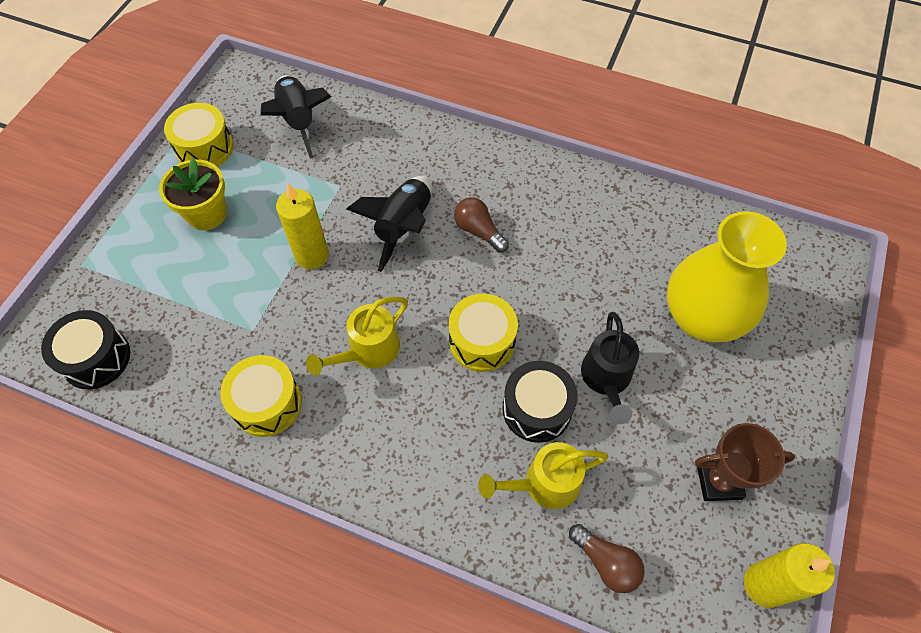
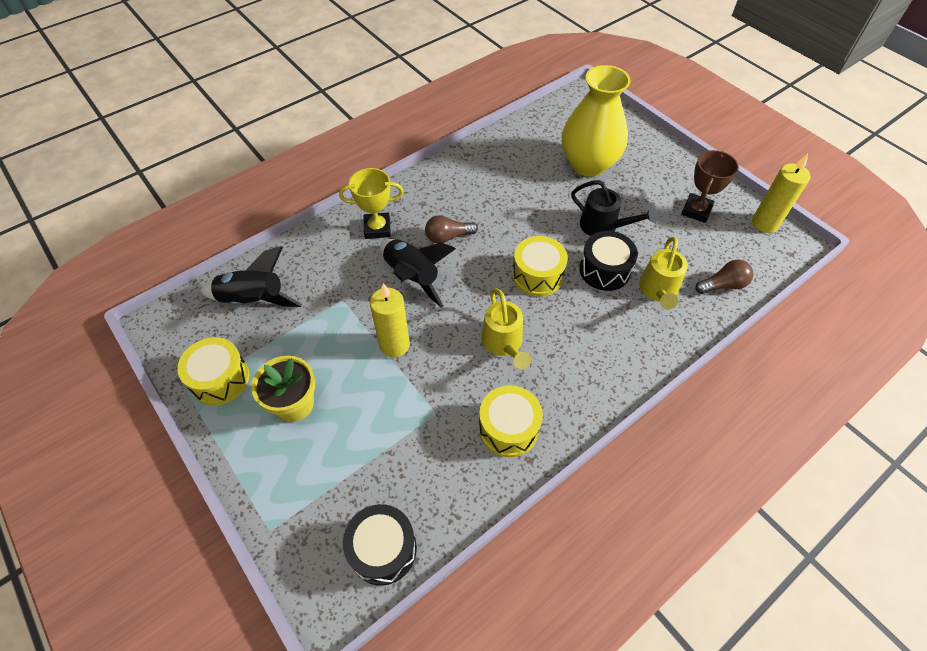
camera: 60 degrees left, 5 degrees down
none -> yellow trophy [339,168,404,239]

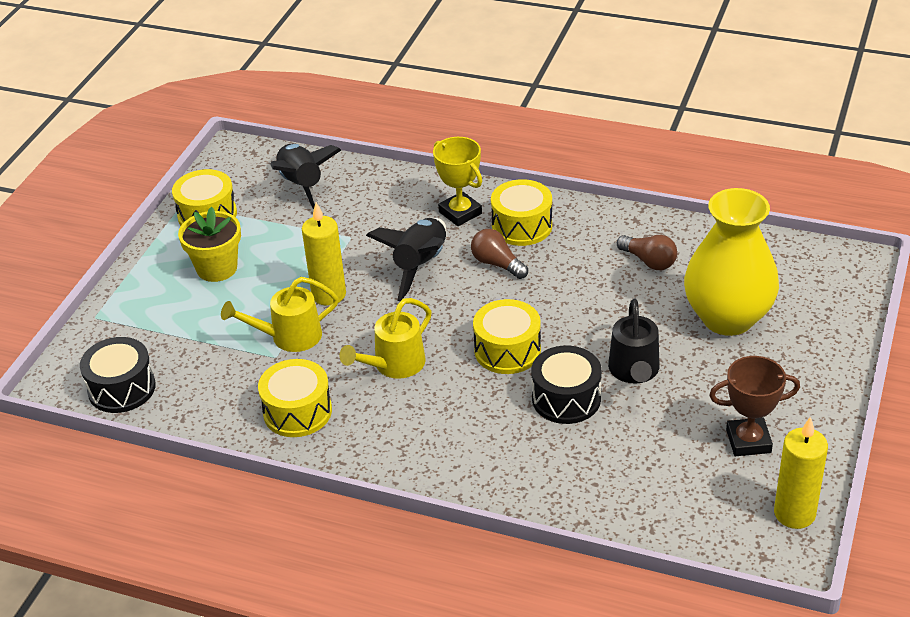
camera: 60 degrees right, 15 degrees down
yellow watering can [639,237,688,309] -> yellow watering can moved to [221,277,339,352]
brown light bulb [695,260,754,294] -> brown light bulb moved to [617,235,677,270]
none -> yellow drum [491,179,552,246]

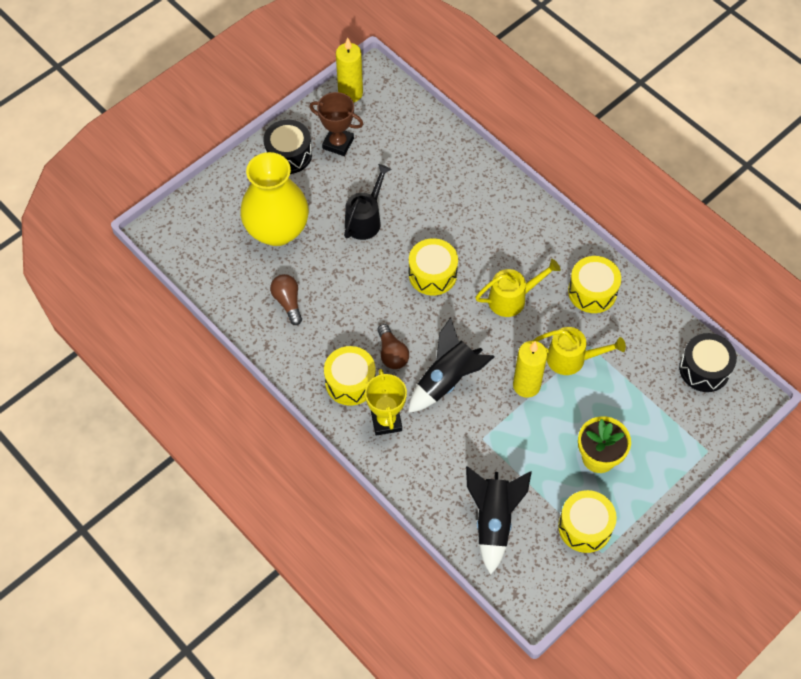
camera: 155 degrees left, 20 degrees up
black drum [531,346,602,424] -> black drum moved to [264,120,312,174]

